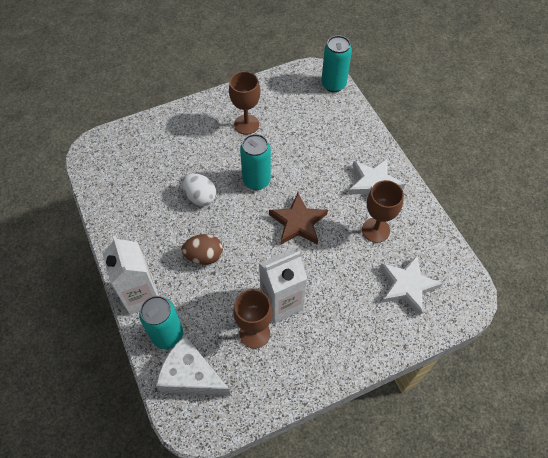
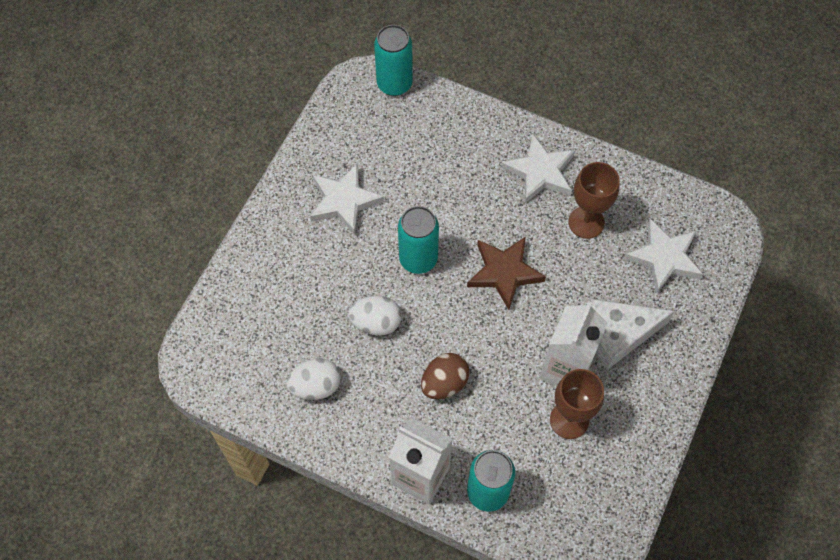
camera: 40 degrees left, 5 degrees up
white cheese [156,336,231,396] -> white cheese moved to [590,299,675,370]
brown goblet [229,71,260,135] -> white star [310,163,384,235]
none -> white egg [286,358,341,400]

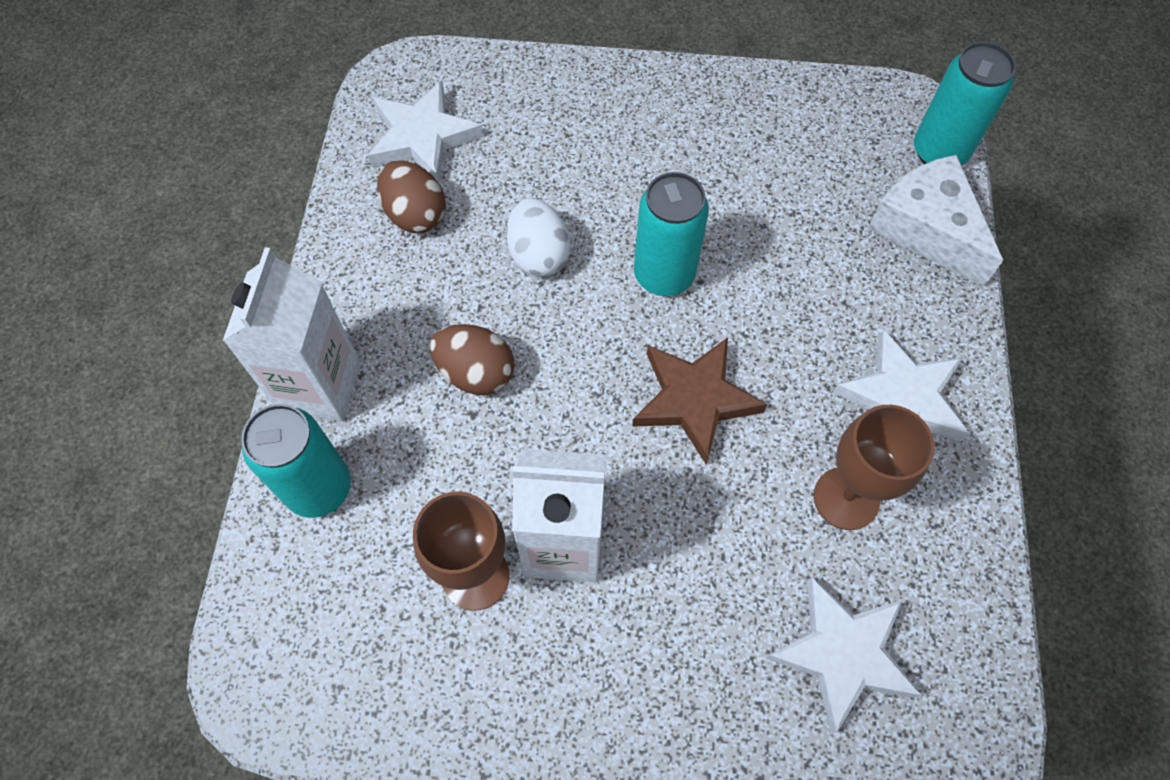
camera: 70 degrees right, 0 degrees up
white egg [286,358,341,400] -> brown egg [377,160,446,233]
white star [310,163,384,235] -> white star moved to [368,81,483,183]
white cheese [590,299,675,370] -> white cheese moved to [867,155,1003,286]

